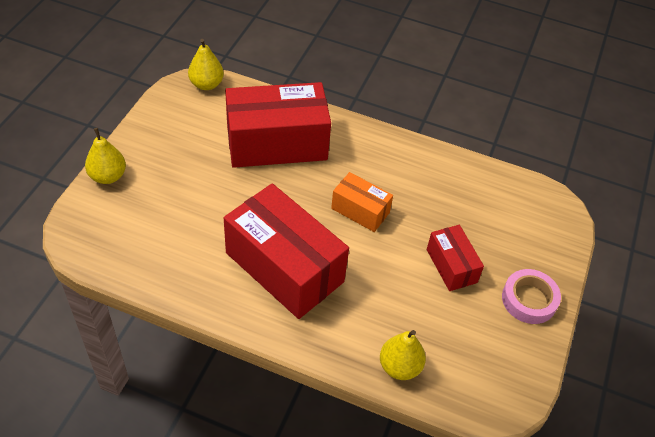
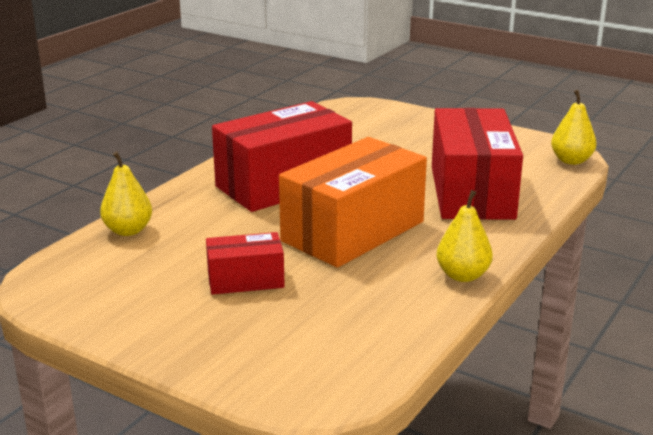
camera: 105 degrees right, 25 degrees down
yellow pear [85,128,126,184] -> yellow pear moved to [436,190,493,282]
orange box [331,172,393,232] -> orange box [279,137,427,268], size x1.97
pink tape [502,269,561,324] -> none

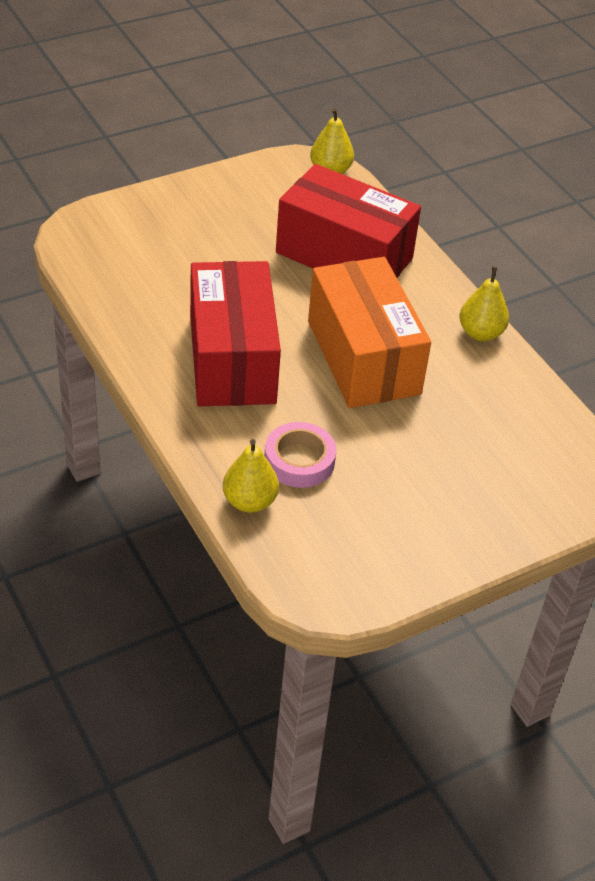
camera: 65 degrees left, 20 degrees up
red box [206,232,285,295] -> none
none -> pink tape [264,422,336,488]

